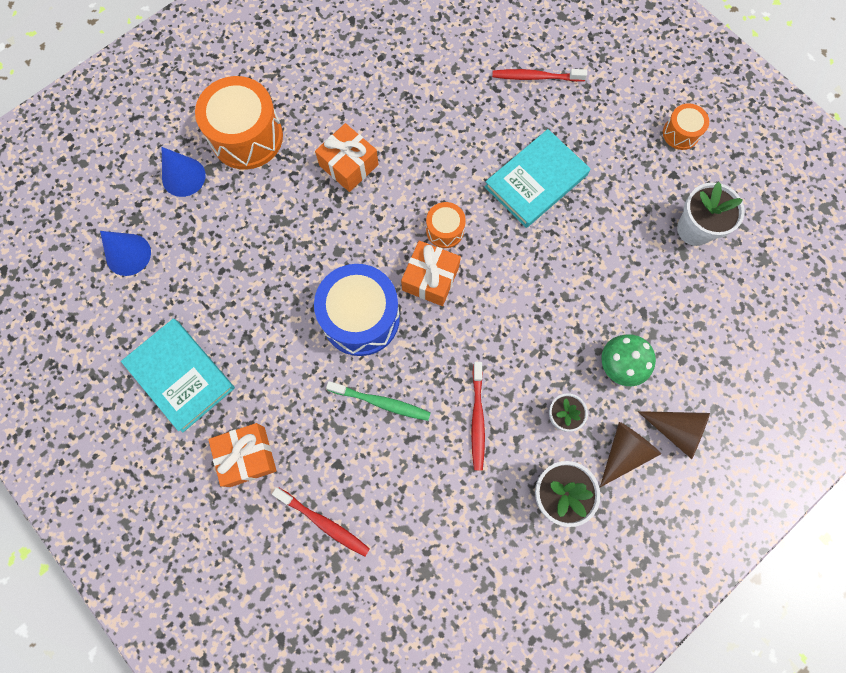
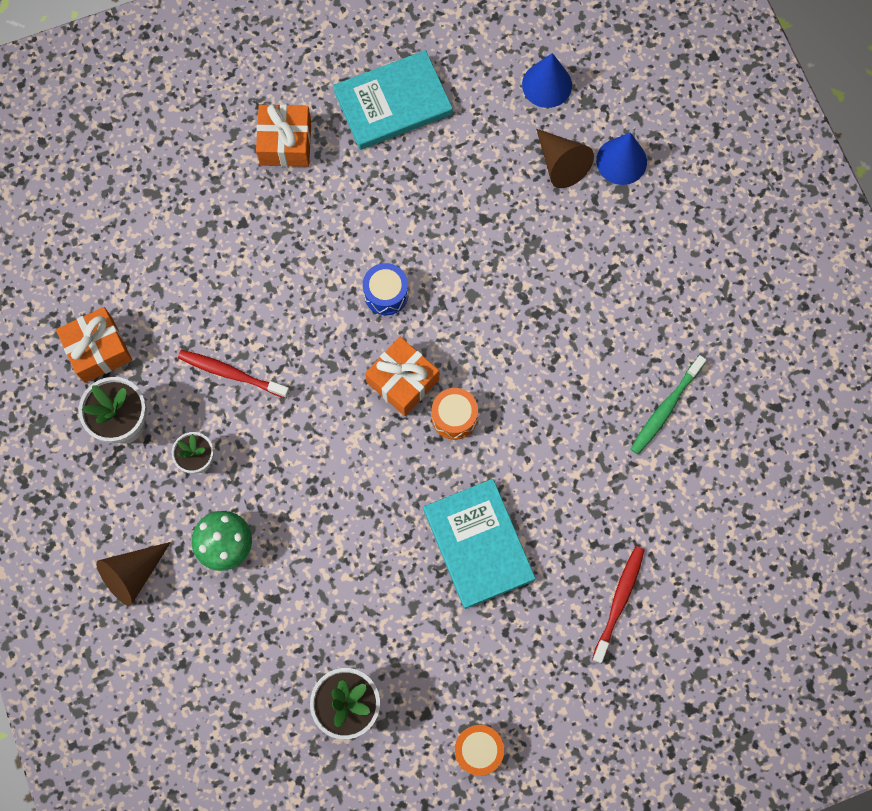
camera: 110 degrees right, 0 degrees up
orange drum [195,76,283,170] -> none
red toothbrush [272,488,370,557] -> none
blue drum [314,264,400,356] -> blue drum [363,263,409,315], size x0.51
orange gift [315,123,379,192] -> orange gift moved to [56,307,132,383]
green toothbrush [326,381,431,421] -> green toothbrush moved to [631,355,706,454]
brown cone [600,422,661,487] -> brown cone moved to [536,129,594,188]

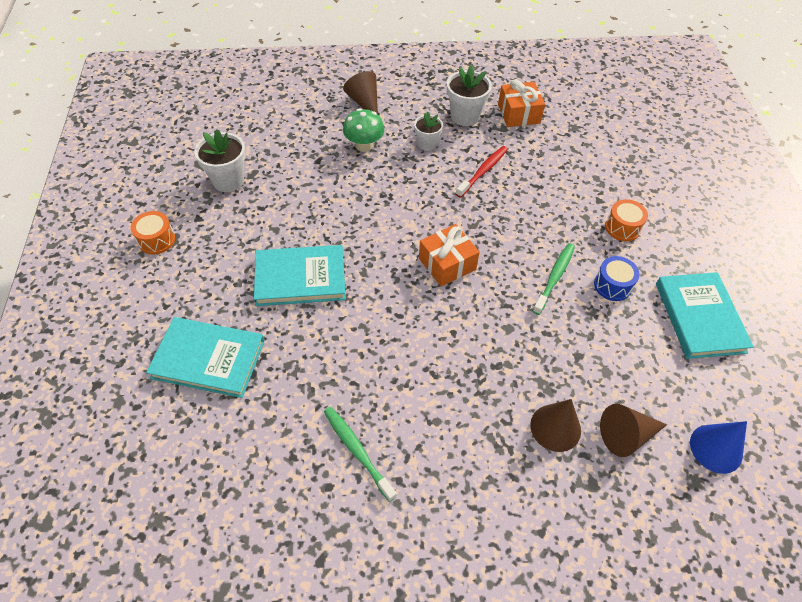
camera: 105 degrees right, 20 degrees down
orange gift [256,104,311,167] -> none
blue drum [363,263,409,315] -> blue drum moved to [594,256,640,301]
orange drum [432,388,478,440] -> orange drum moved to [605,199,648,241]
red toothbrush [592,546,645,663] -> turquoise book [146,317,265,398]
blue cone [596,132,647,185] -> none
none -> brown cone [530,399,581,452]
none -> green toothbrush [533,243,575,315]

